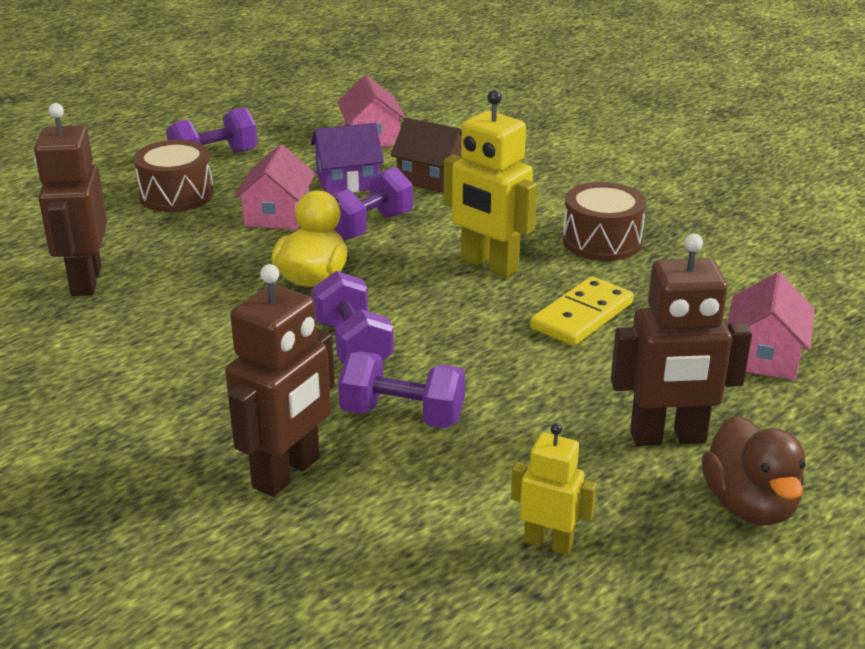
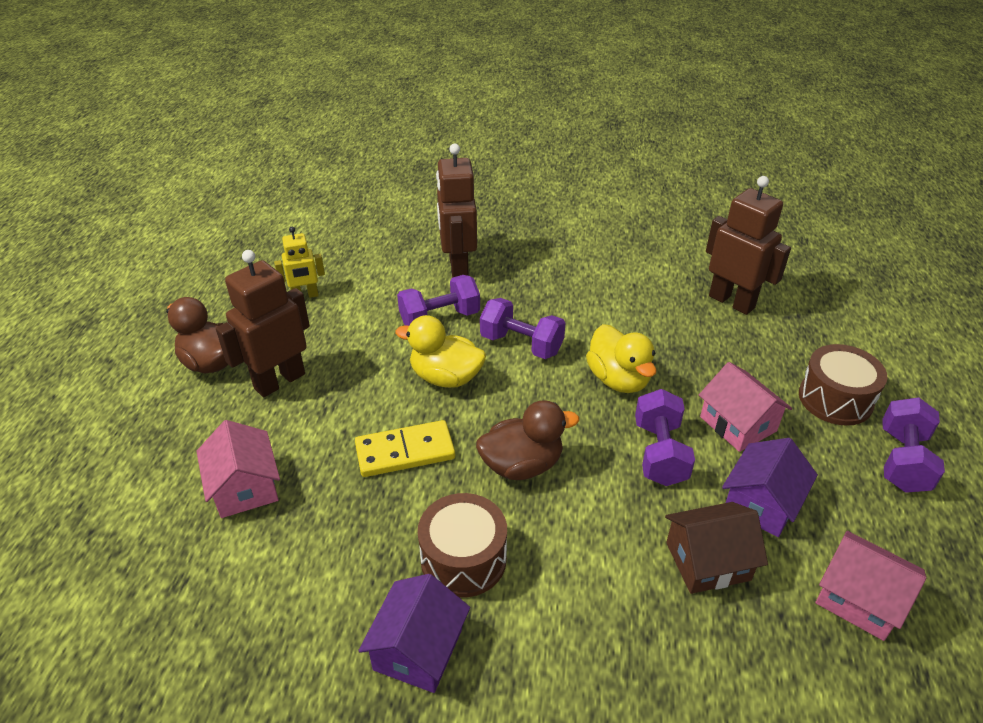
camera: 140 degrees right, 10 degrees up
yellow robot [444,90,537,278] -> brown duck [476,400,579,480]
yellow domino [530,276,634,346] -> yellow domino turned 75 degrees clockwise [355,420,455,477]
none -> purple house [358,574,470,693]
none -> yellow duck [395,315,486,388]

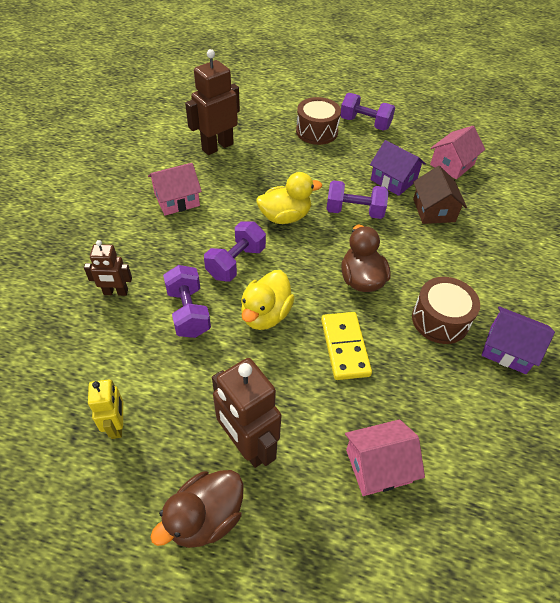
camera: 85 degrees left, 10 degrees up
brown robot [436,144,477,278] -> brown robot [84,240,132,296], size x0.58
pink house [699,362,792,452] -> pink house moved to [148,163,202,216]

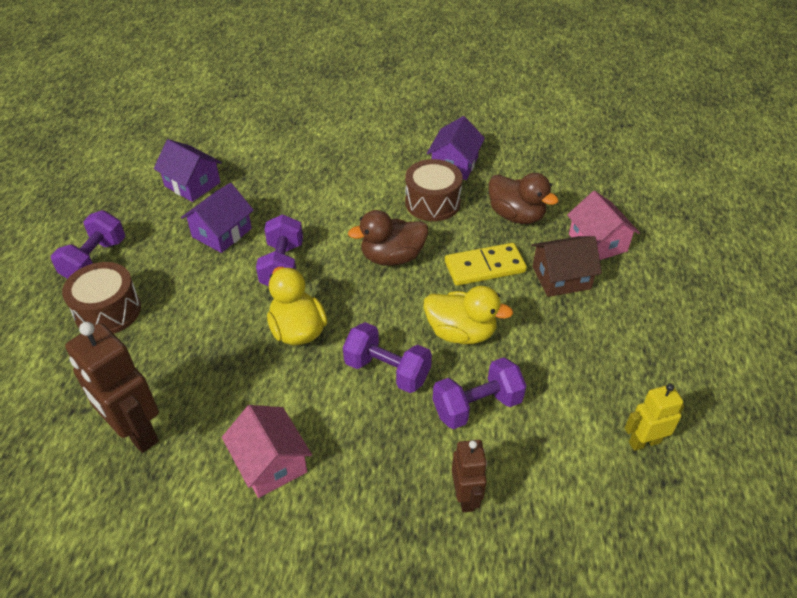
camera: 95 degrees left, 5 degrees down
brown duck [150,470,243,548] -> brown duck moved to [489,173,559,224]
brown robot [212,358,281,468] -> none
brown house [413,166,467,224] -> brown house moved to [531,236,602,297]
pink house [430,126,485,179] -> purple house [154,139,222,202]

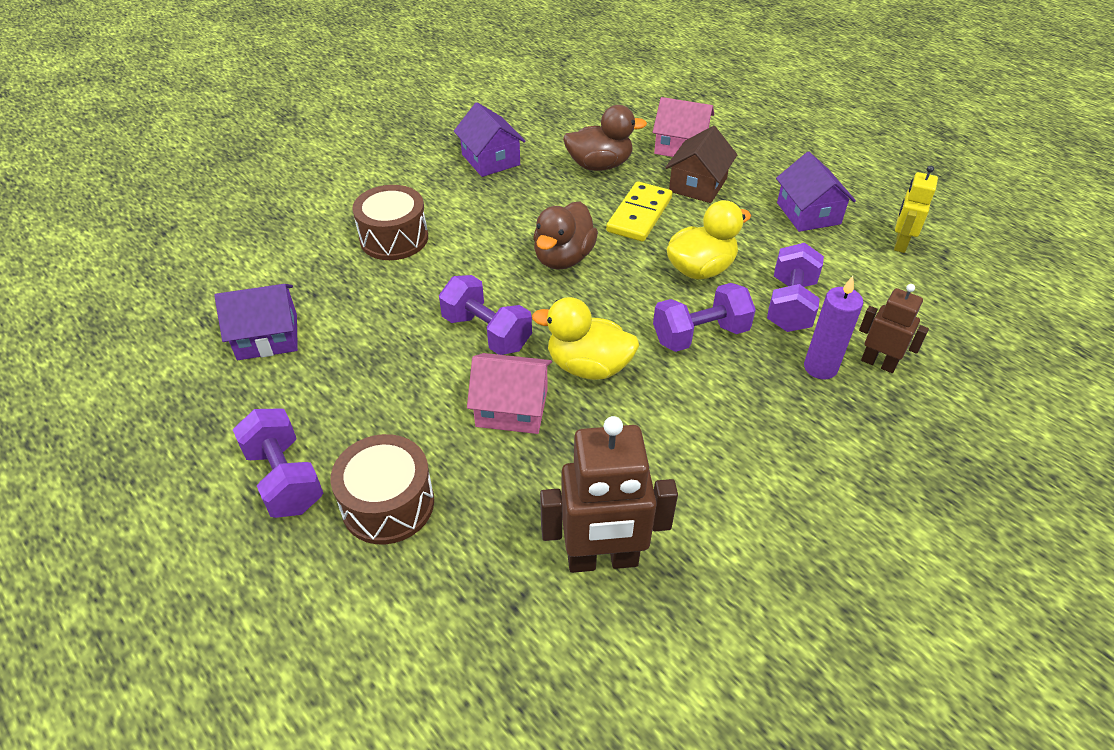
camera: 50 degrees left, 0 degrees up
purple house [181,183,254,253] -> purple house moved to [776,152,856,232]
pink house [222,405,312,498] -> pink house moved to [467,353,552,434]
brown drum [405,159,463,221] -> brown drum moved to [352,185,428,260]
none -> purple candle [804,276,863,380]

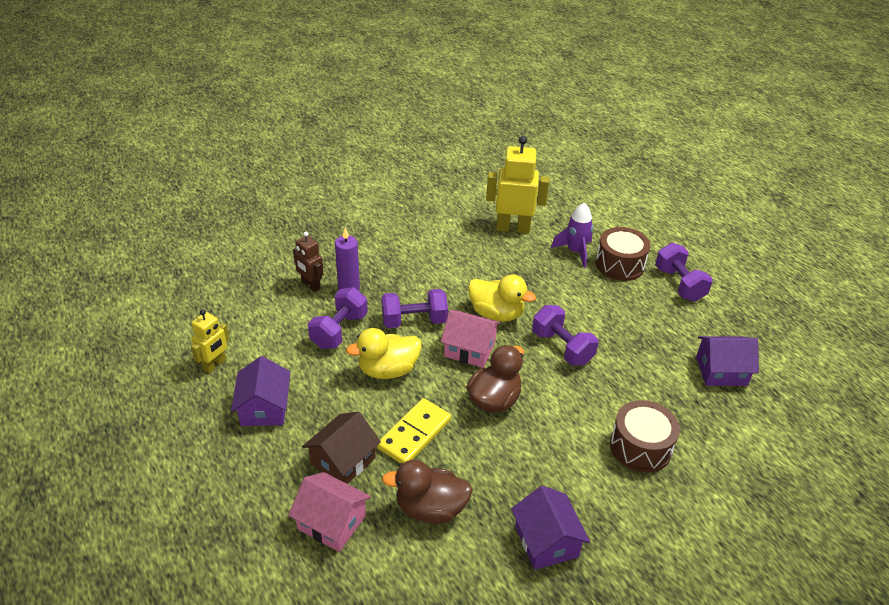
camera: 170 degrees left, 5 degrees down
pink house [467,353,552,434] -> pink house moved to [441,310,501,368]
brown robot [540,416,678,573] -> yellow robot [486,136,549,234]
none -> purple rocket [551,203,593,268]

